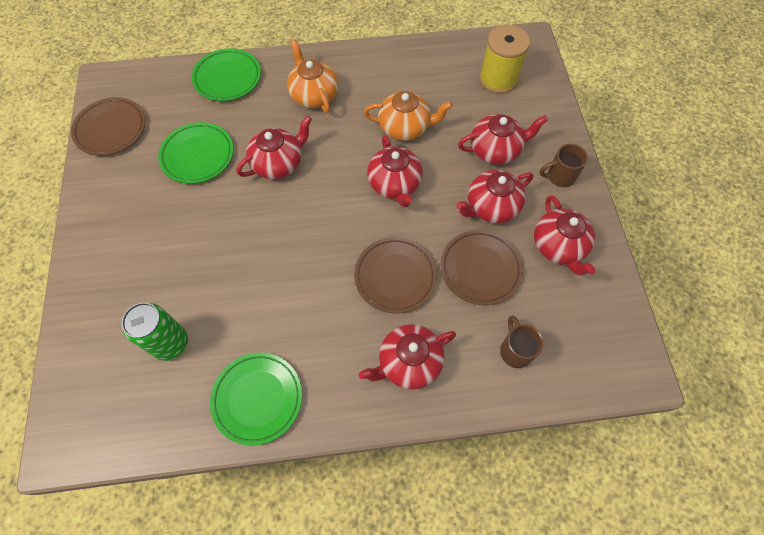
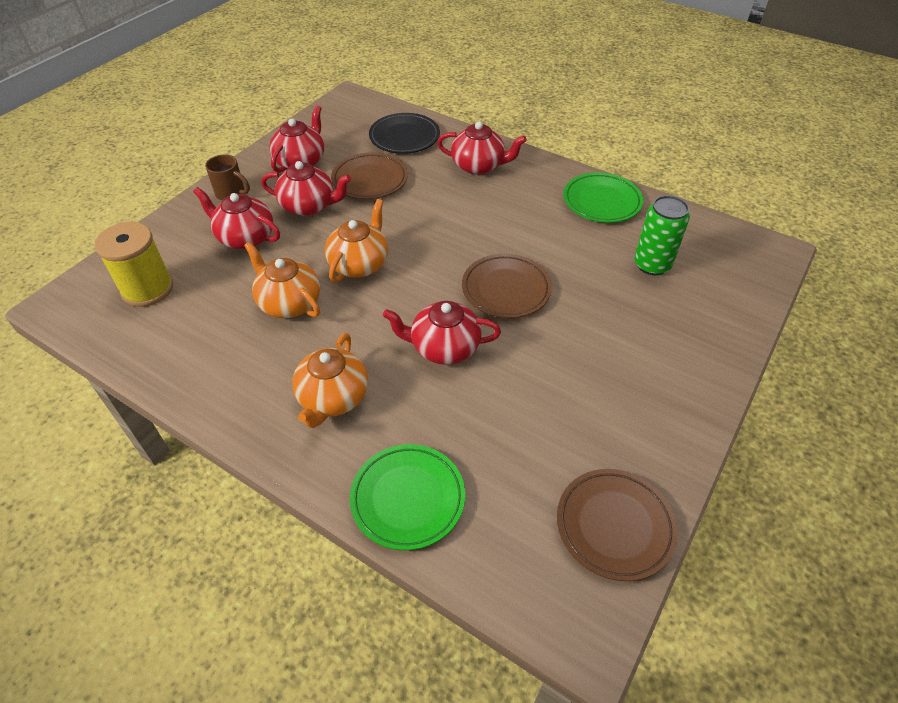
camera: 140 degrees left, 15 degrees down
green plate [158,122,234,184] -> none
brown plate [354,237,437,313] -> brown plate moved to [462,254,552,318]
red teapot [367,135,423,207] -> orange teapot [325,199,388,283]
brown mug [500,315,544,368] -> black plate [369,113,440,154]

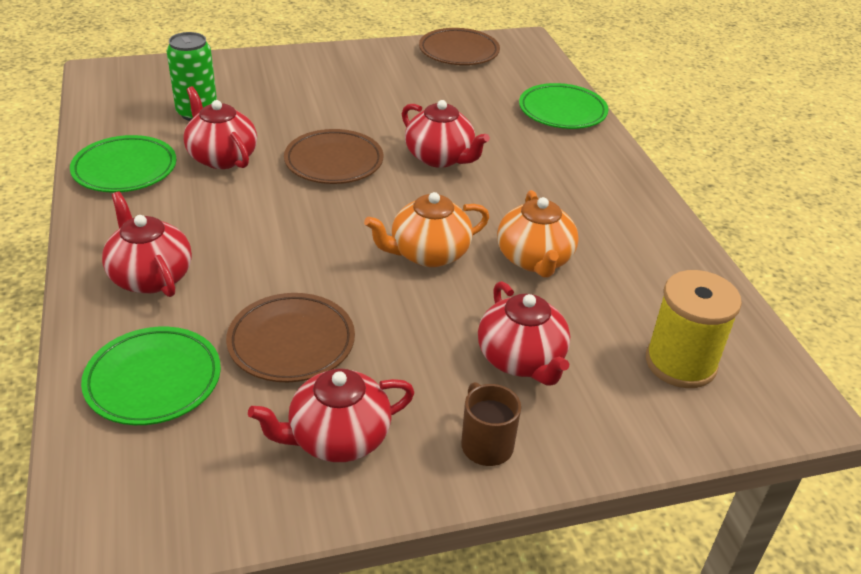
camera: 140 degrees left, 10 degrees down
red teapot [261,161,351,216] -> red teapot moved to [183,86,257,169]
orange teapot [292,333,368,428] -> none
black plate [369,113,440,154] -> green plate [81,326,221,425]

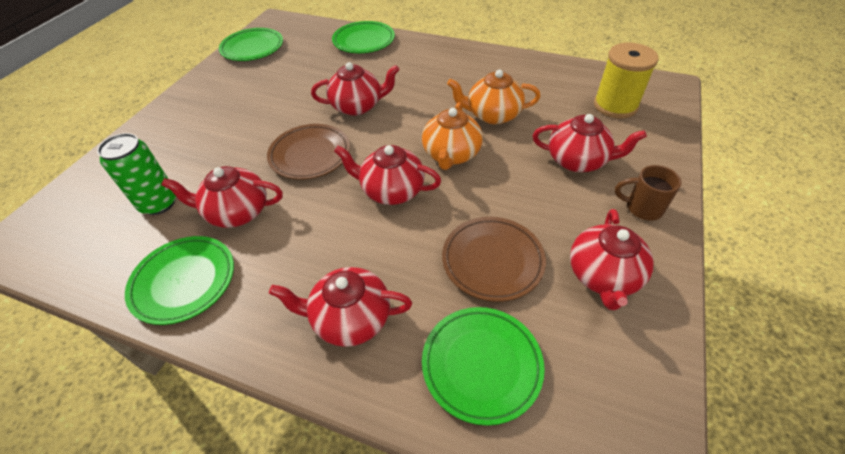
camera: 50 degrees left, 10 degrees up
brown plate [419,28,500,65] -> green plate [219,28,283,61]
orange teapot [497,190,579,277] -> orange teapot turned 150 degrees clockwise [447,70,541,124]
none -> red teapot [334,145,441,205]

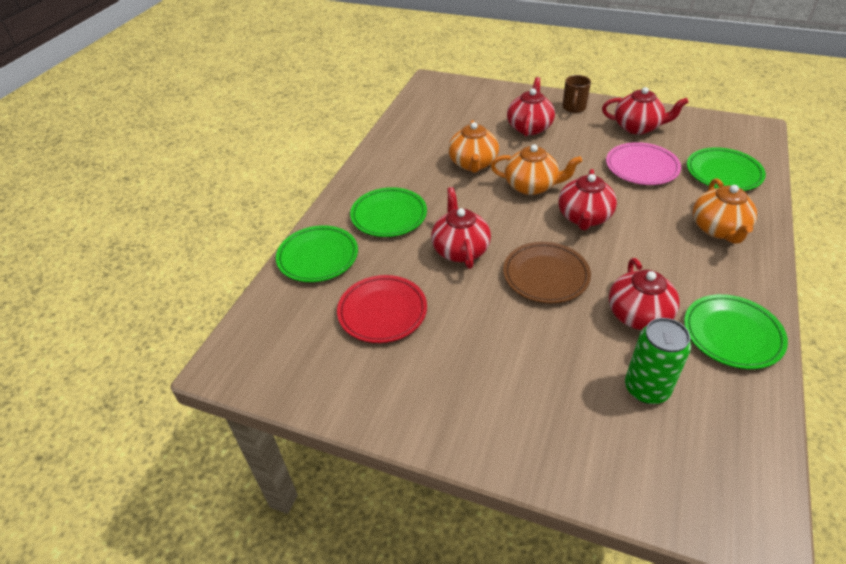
camera: 90 degrees left, 5 degrees down
green plate [219,28,283,61] -> green plate moved to [350,187,427,237]
red teapot [269,267,412,347] -> orange teapot [693,178,757,244]
brown plate [442,217,546,302] -> pink plate [606,142,681,185]
yellow spool [594,43,658,118] -> none
none -> red plate [337,275,427,343]

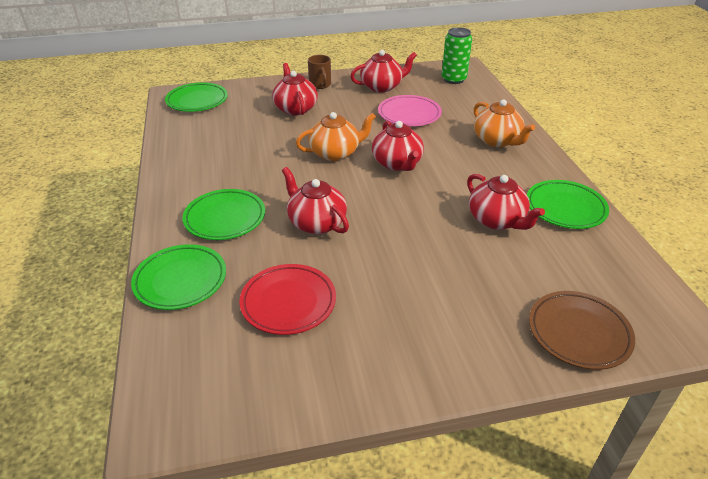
camera: 35 degrees left, 5 degrees down
orange teapot [448,120,499,173] -> none
brown plate [503,242,591,303] -> brown plate moved to [529,291,635,370]
green can [625,318,691,404] -> green can moved to [442,27,472,84]
green plate [687,147,766,191] -> green plate moved to [165,83,228,112]

